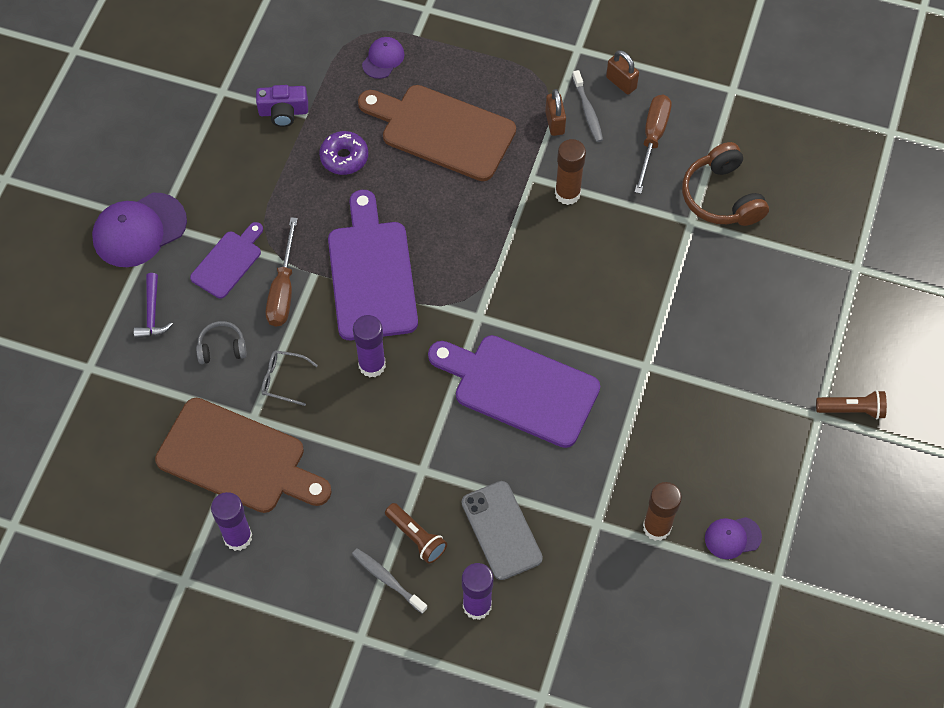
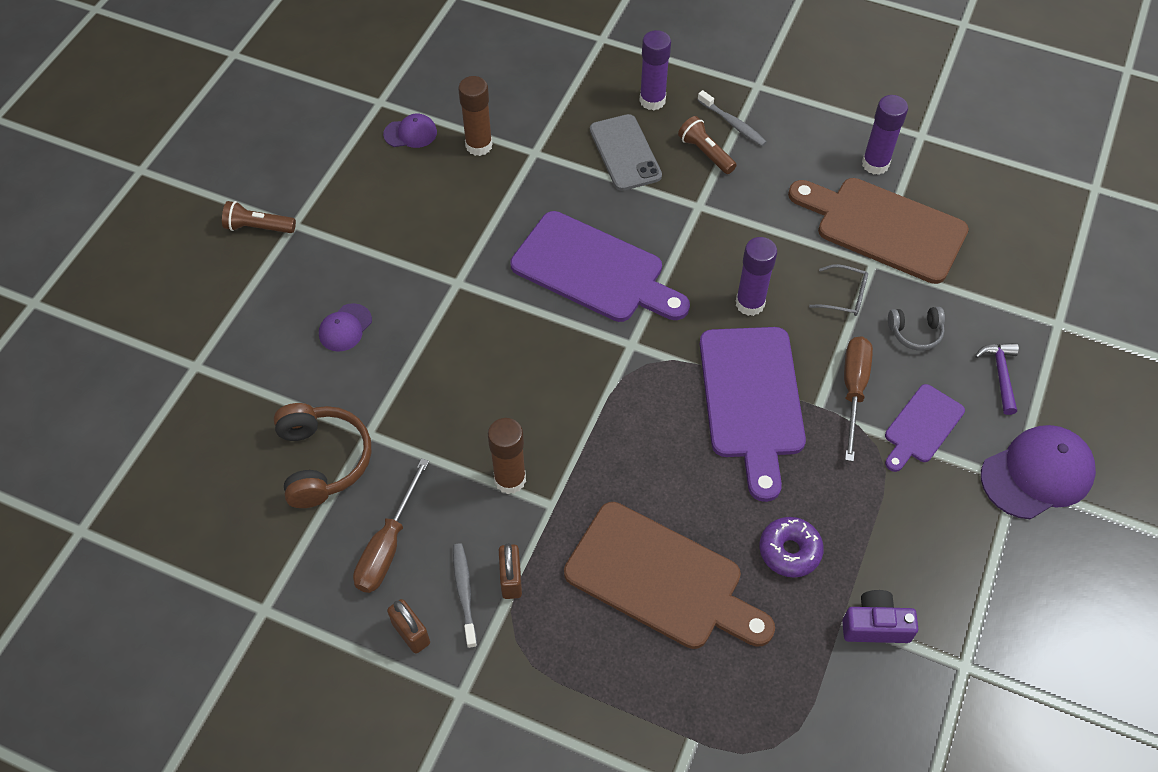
camera: 175 degrees left, 5 degrees down
purple cap [362,37,405,79] -> purple cap moved to [319,303,372,352]

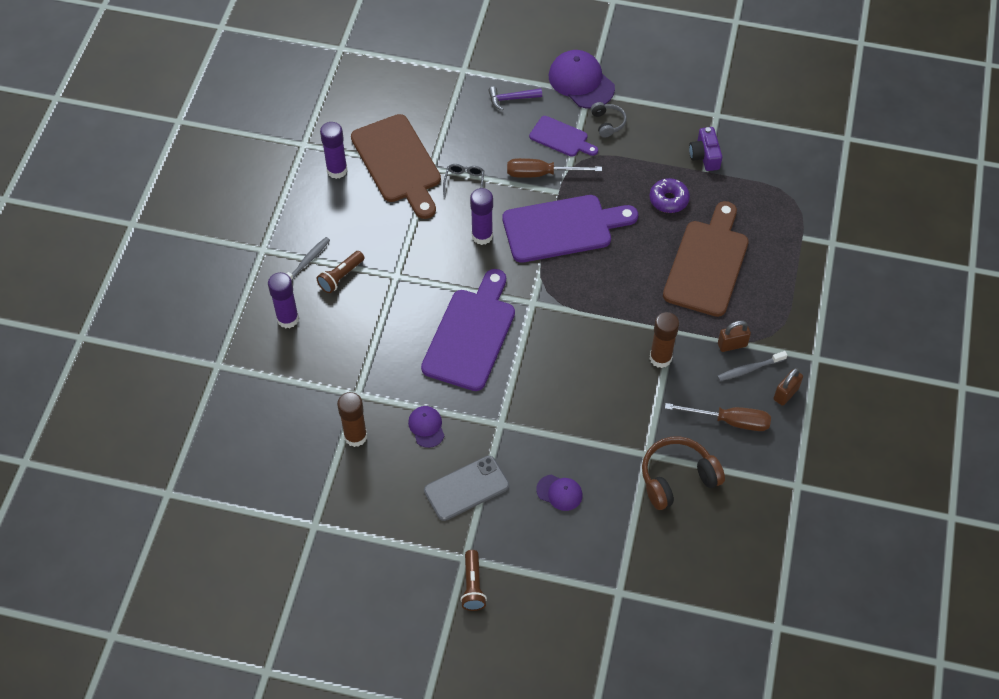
camera: 100 degrees left, 0 degrees up
purple cap [383,113,437,148] -> purple cap moved to [408,406,444,448]
grey phone [590,114,662,191] -> grey phone moved to [424,456,509,521]
brown cutting board [788,178,969,284] -> brown cutting board turned 45 degrees counterclockwise [351,114,441,219]
grey headphones [888,307,945,351] -> grey headphones moved to [591,102,627,138]

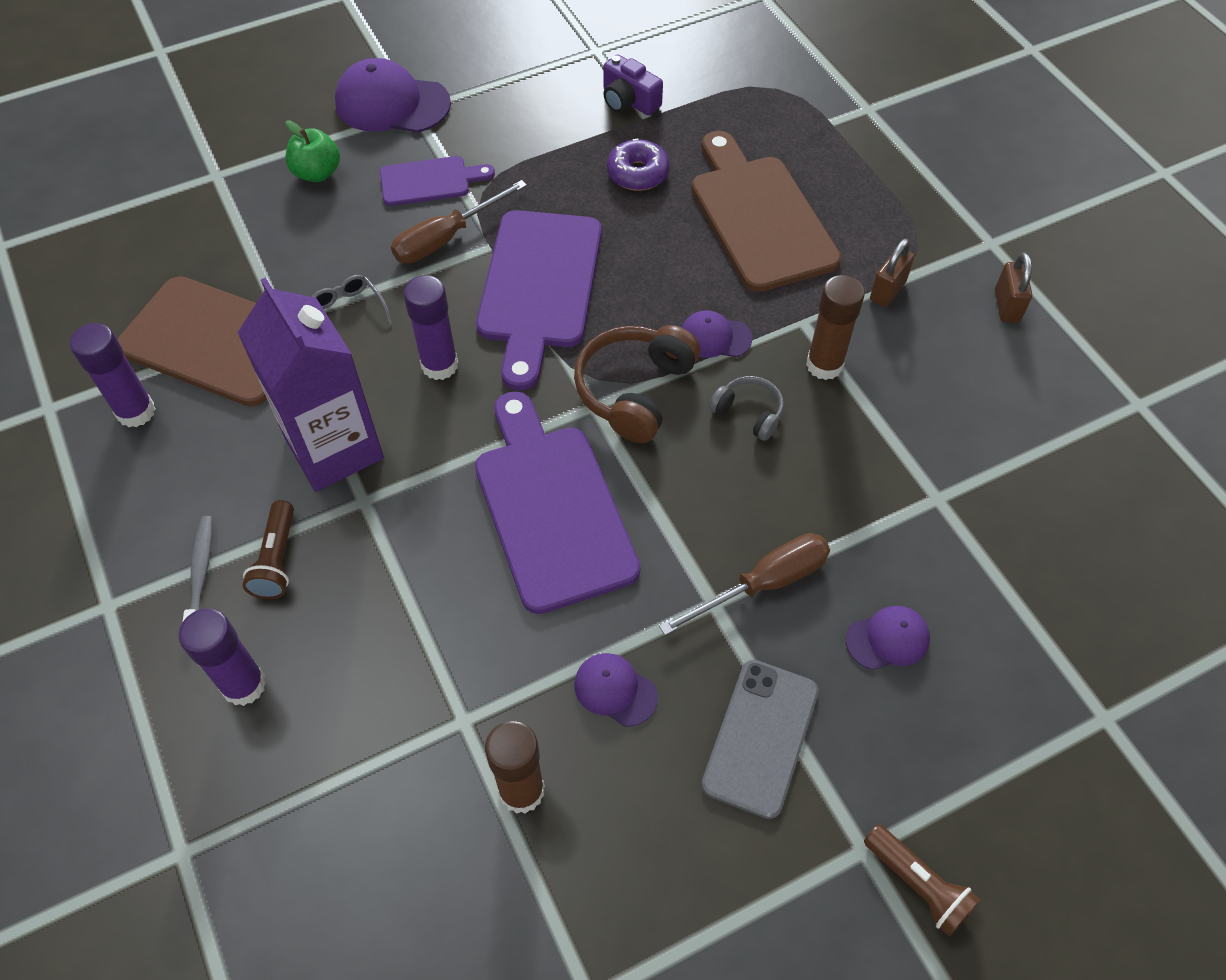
camera: 40 degrees left, 0 degrees up
purple hammer [488,87,542,110] -> green apple [285,120,340,182]
purple cutting board [502,195,638,263] -> purple cutting board turned 150 degrees clockwise [476,210,602,391]
grey headphones [591,102,627,138] -> grey headphones moved to [709,376,784,441]
brown headphones [642,436,725,510] -> brown headphones moved to [574,325,700,443]
brown screwdriver [665,403,771,431] -> brown screwdriver moved to [659,533,830,635]
grey toothbrush [717,351,787,381] -> none
none -> purple carton [237,277,384,492]
none -> purple cap [682,311,752,358]

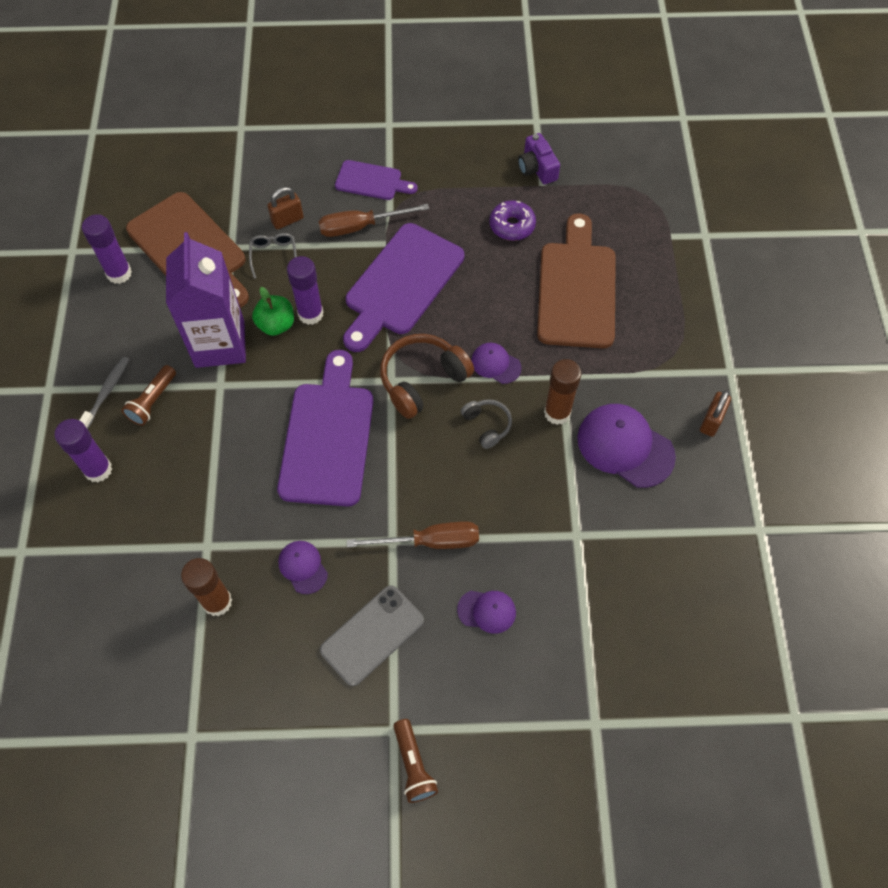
camera: 25 degrees right, 5 degrees up
green apple [285,120,340,182] -> green apple moved to [252,287,294,336]
purple cap [335,58,451,133] -> purple cap moved to [577,404,676,488]
brown padlock [870,239,914,307] -> brown padlock moved to [267,187,304,229]

